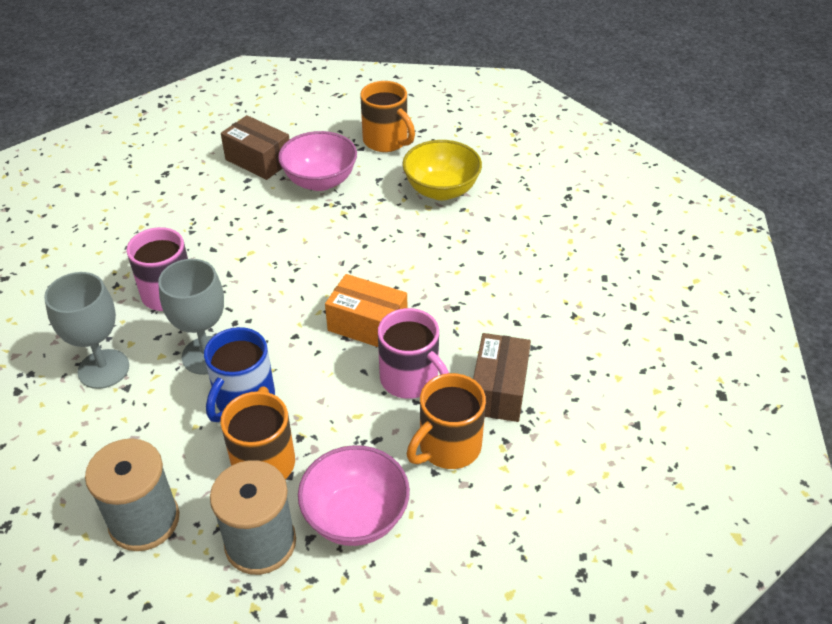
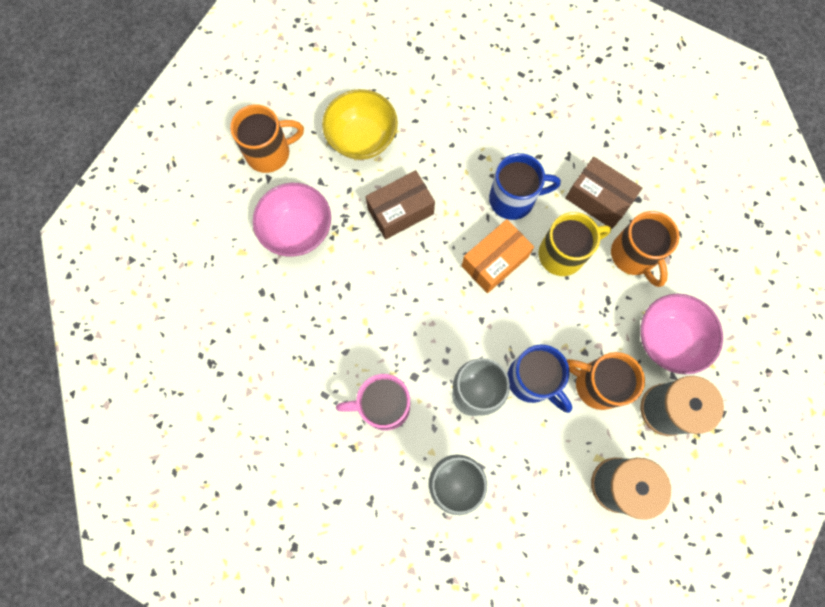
camera: 65 degrees left, 30 degrees up
brown box [221,115,290,180] -> brown box moved to [365,170,435,239]
pink mug [378,308,449,399] -> yellow mug [539,212,611,276]
none -> blue mug [489,153,561,220]

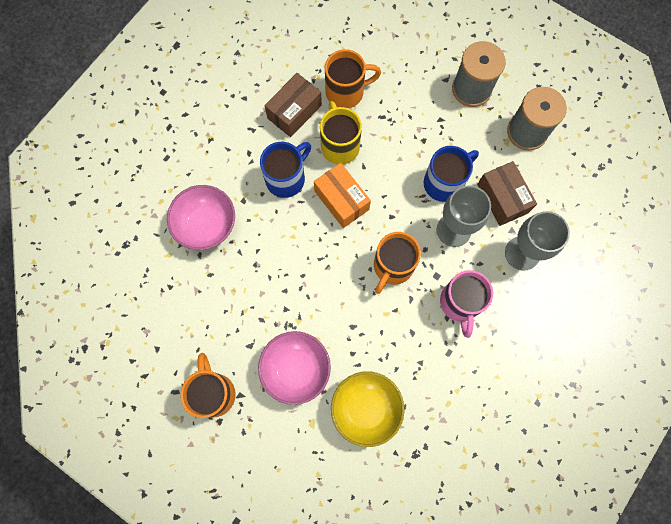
camera: 85 degrees left, 0 degrees up
yellow bowl [322,89,398,160] -> yellow bowl moved to [331,371,405,447]
brown box [365,170,435,239] -> brown box moved to [477,161,537,226]
blue mug [489,153,561,220] -> blue mug turned 45 degrees clockwise [260,142,311,198]
orange mug [567,352,645,410] -> orange mug moved to [374,232,421,294]
pink bowl [641,294,723,374] -> pink bowl moved to [167,185,235,250]

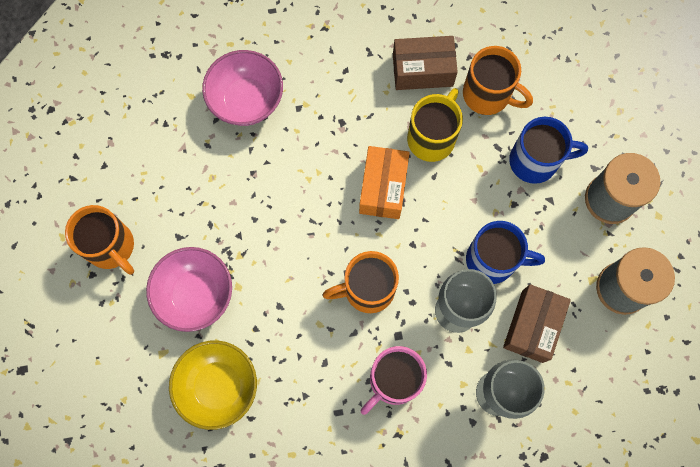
camera: 45 degrees right, 0 degrees up
orange mug [180,353,236,418] -> orange mug turned 105 degrees clockwise [65,205,134,275]
blue mug [260,142,311,198] -> blue mug moved to [509,117,588,184]

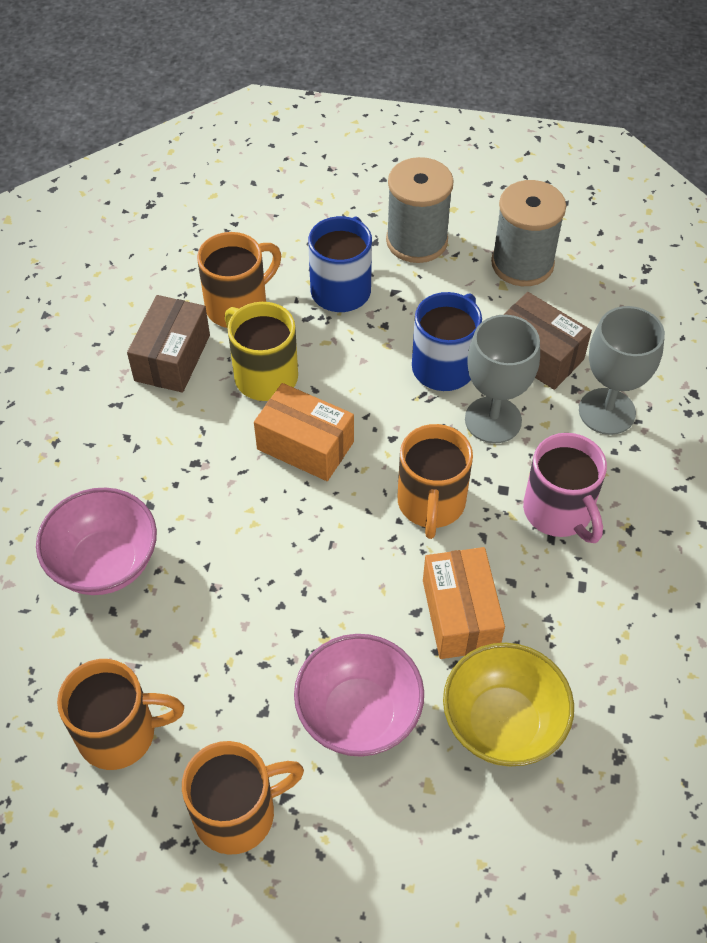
camera: 70 degrees left, 20 degrees down
none -> orange mug [57,659,184,770]
none -> orange box [423,547,505,659]

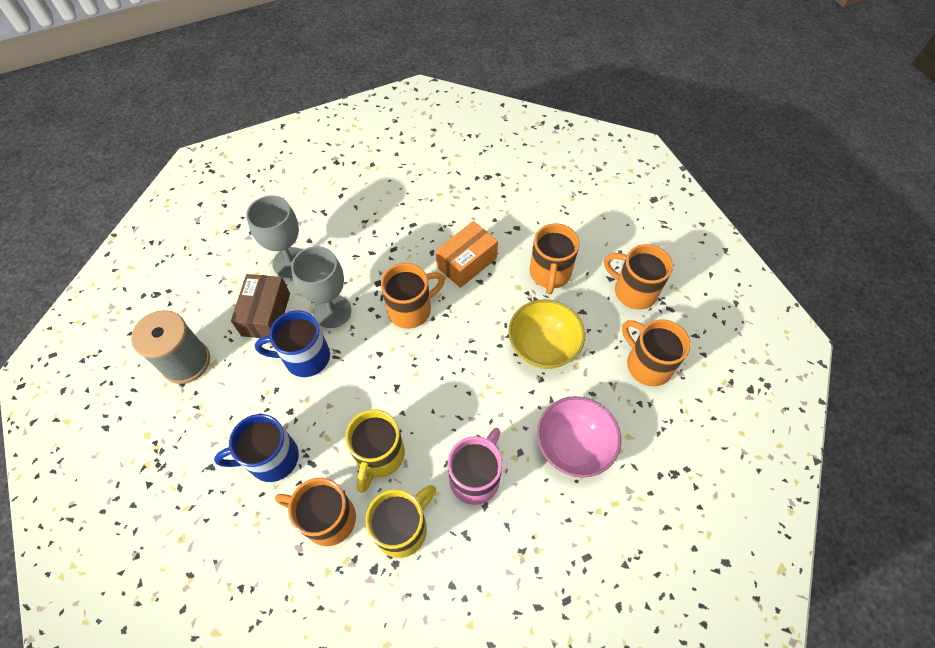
camera: 125 degrees left, 5 degrees up
brown box [127,295,210,393] -> yellow mug [365,485,436,558]
orange box [254,383,354,481] -> none
pink bowl [294,634,424,757] -> orange mug [530,224,580,295]
grey spool [386,157,454,263] -> none
yellow bowl [443,643,574,766] -> yellow bowl moved to [508,299,585,369]
pink mug [523,433,607,543] -> pink mug moved to [448,428,503,505]

